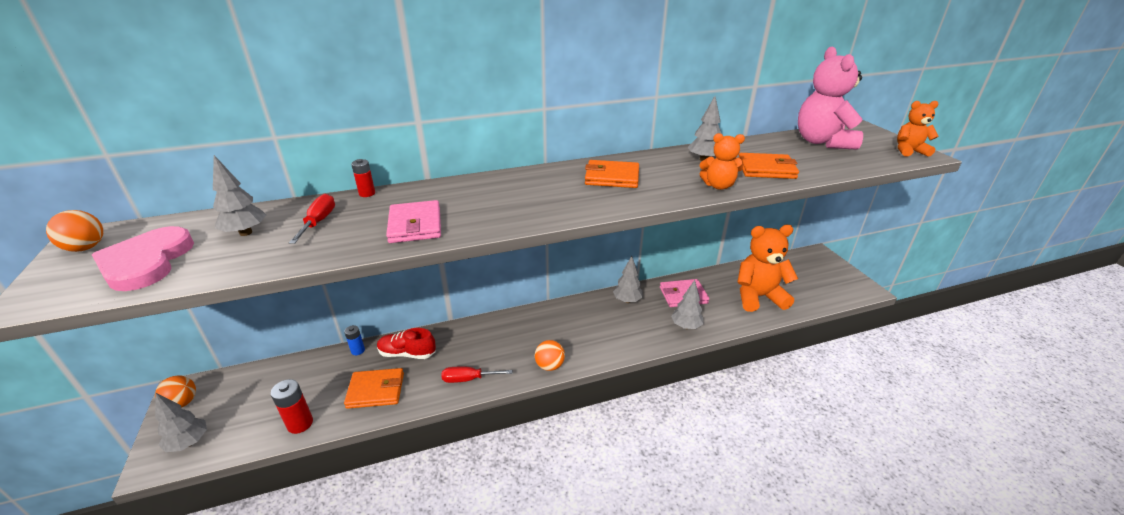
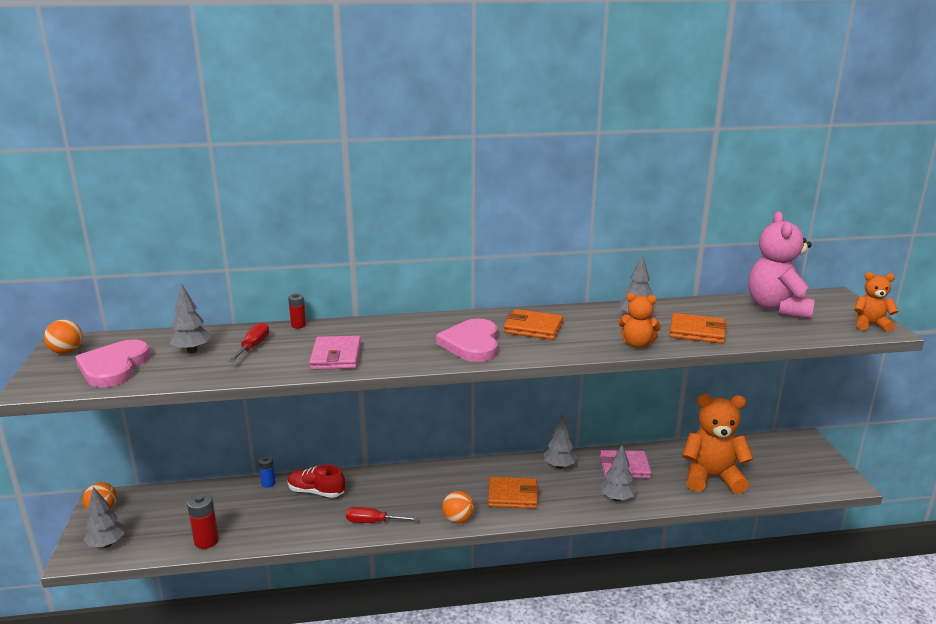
camera: 10 degrees right, 10 degrees down
orange wallet [344,368,404,409] -> orange wallet moved to [488,477,539,509]
none -> pink heart [436,319,498,362]

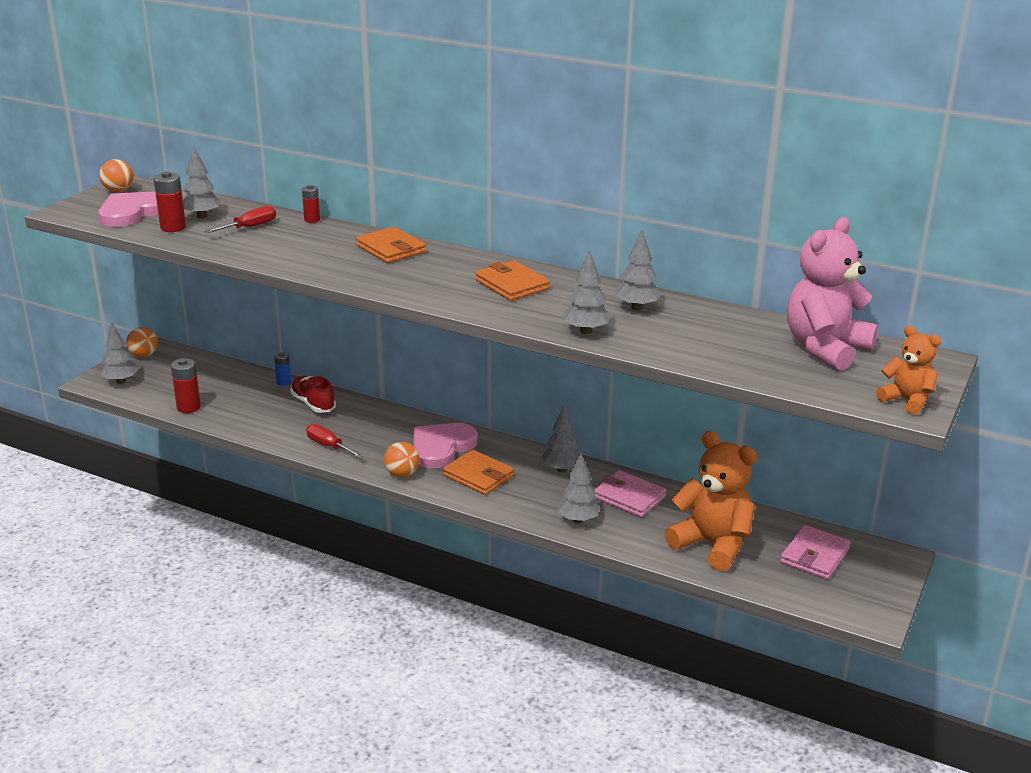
camera: 35 degrees right, 5 degrees up
pink wallet [309,336,361,370] -> pink wallet moved to [780,525,851,579]
pink heart [436,319,498,362] -> pink heart moved to [414,423,477,469]
orange teddy bear [618,293,661,348] -> grey tree [563,250,611,334]
orange wallet [670,313,727,344] -> orange wallet moved to [356,227,426,263]
none -> red battery [154,171,186,232]

